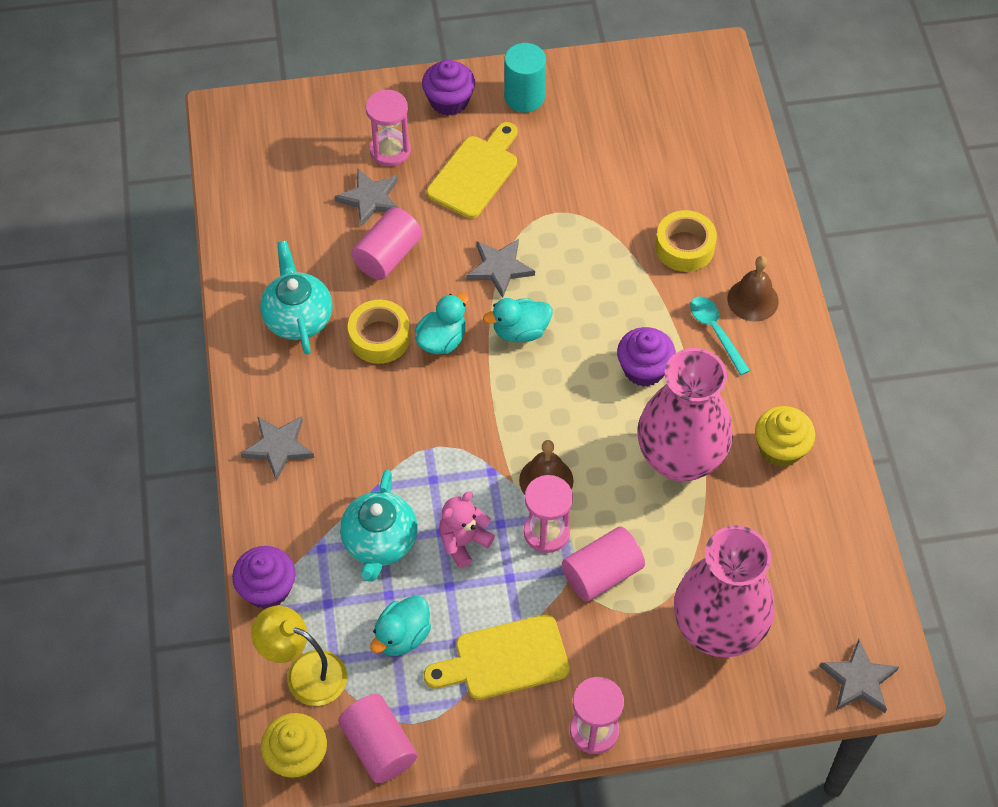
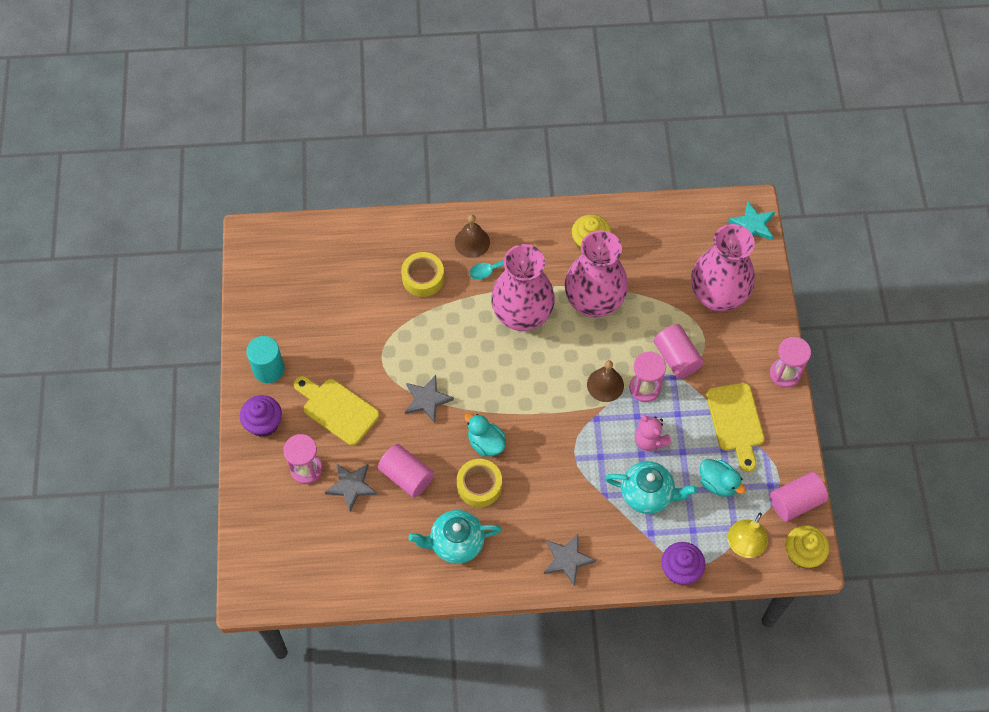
camera: 85 degrees left, 5 degrees up
turquoise duck [483,298,552,342] -> none
purple cupcake [617,327,676,387] -> pink vase [491,244,555,331]
grey star [819,639,899,713] -> turquoise star [728,202,775,240]

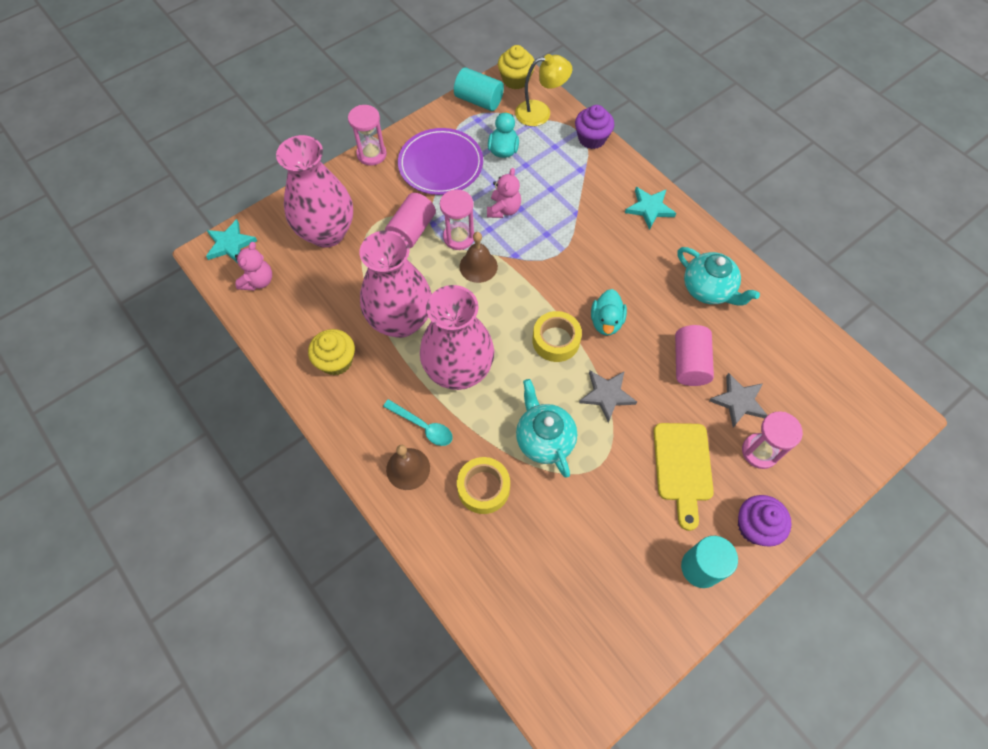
camera: 125 degrees left, 0 degrees up
yellow tape [457,459,502,507] -> yellow tape moved to [532,311,582,362]
grey star [544,534,596,586] -> turquoise star [625,187,676,230]
turquoise teapot [605,461,697,514] -> turquoise teapot moved to [516,379,577,478]
yellow cutting board [706,383,764,472] -> purple plate [398,128,483,195]
pink cylinder [770,472,828,521] -> turquoise cylinder [454,68,504,111]
none -> pink teddy bear [235,242,272,291]

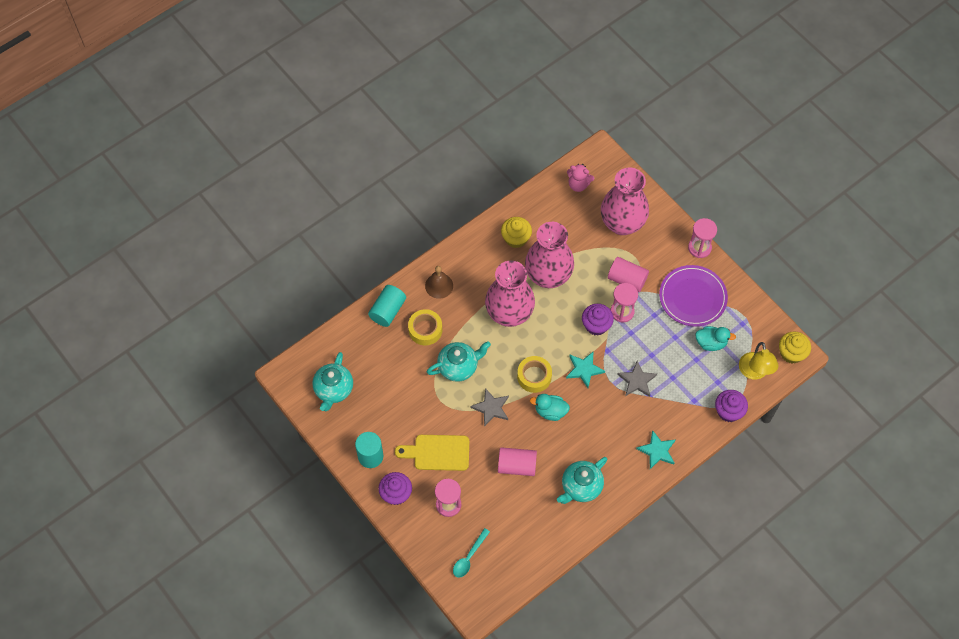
camera: 90 degrees right, 0 degrees up
turquoise star [206,219,257,263] -> turquoise star moved to [566,351,605,388]
turquoise spoon [383,399,453,446] -> turquoise spoon moved to [453,528,490,578]
turquoise cylinder [454,68,504,111] -> turquoise cylinder moved to [368,285,406,327]
brown bell [459,232,498,283] -> purple cupcake [582,304,614,336]
pink teddy bear [487,168,521,218] -> none
grey star [709,373,768,428] -> grey star moved to [617,361,657,397]
none -> turquoise teapot [312,352,353,411]

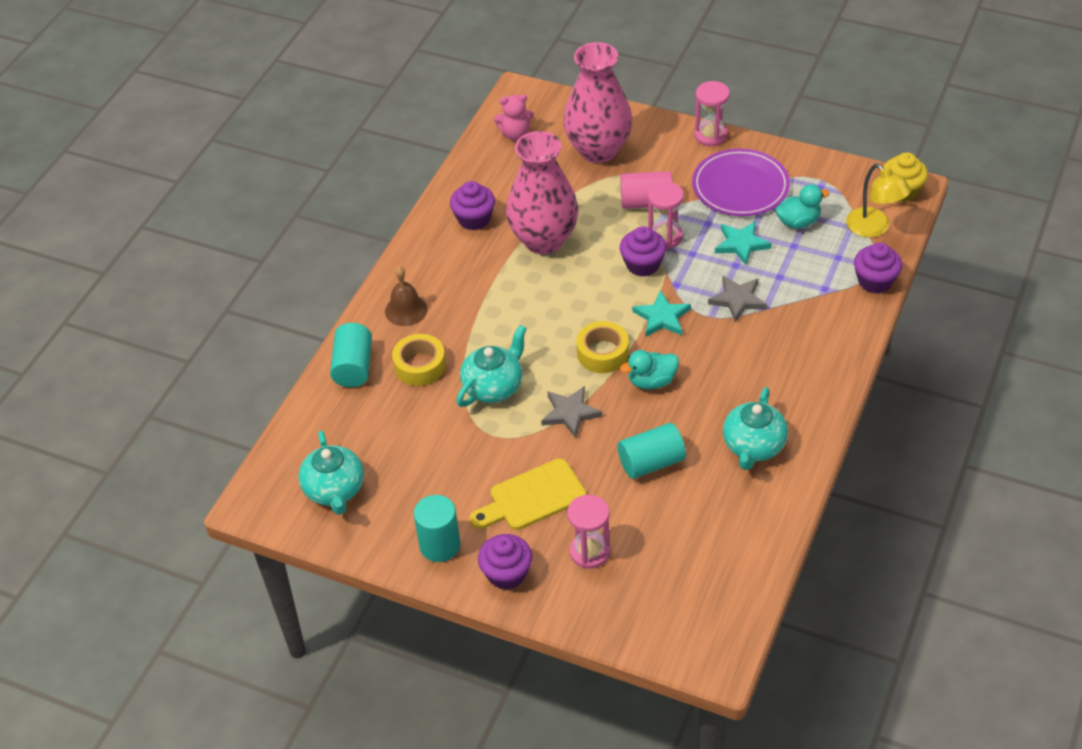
camera: 25 degrees left, 15 degrees down
turquoise spoon [453,528,490,578] -> none
pink vase [485,260,535,327] -> none
pink cylinder [498,447,537,476] -> turquoise cylinder [618,423,686,479]
yellow cupcake [501,217,532,248] -> purple cupcake [450,181,495,230]
turquoise star [636,430,676,469] -> turquoise star moved to [715,221,772,265]

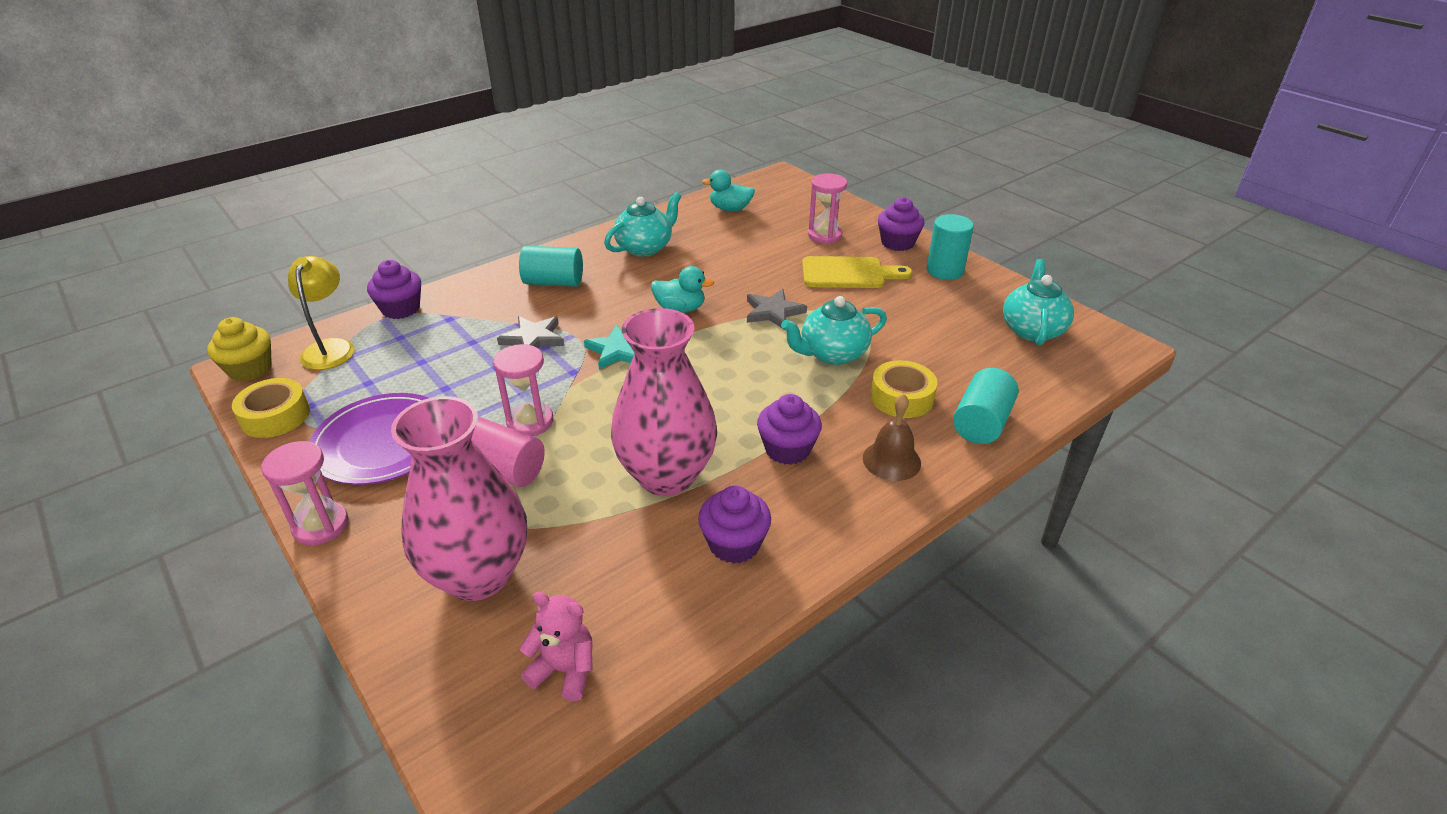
camera: 155 degrees left, 10 degrees down
yellow tape [576,321,629,373] -> yellow tape moved to [232,378,310,438]
turquoise cylinder [618,423,686,479] -> turquoise cylinder moved to [519,246,583,287]
purple cupcake [620,226,667,277] -> purple cupcake moved to [757,394,822,465]
turquoise star [715,221,772,265] -> none
turquoise duck [776,184,830,229] -> turquoise duck moved to [702,170,755,211]

